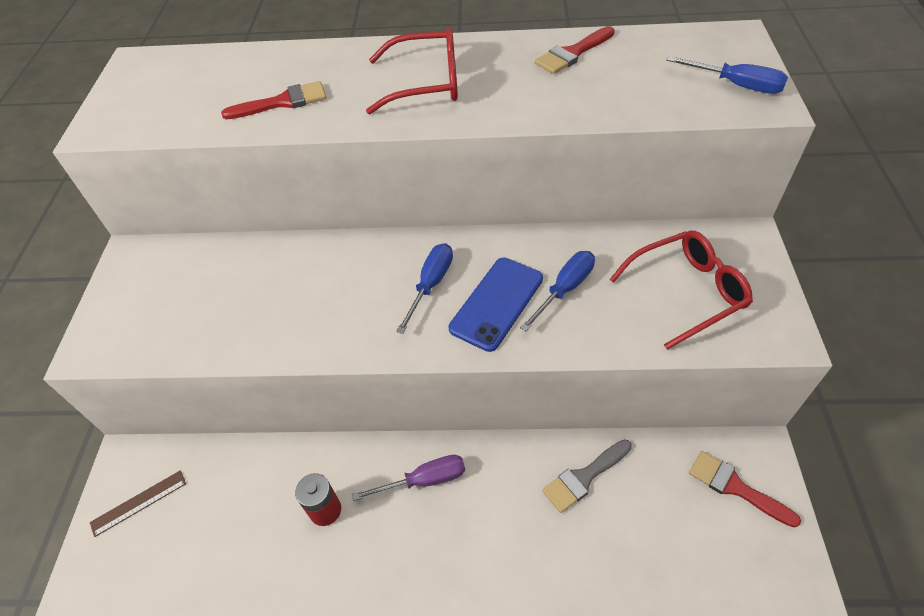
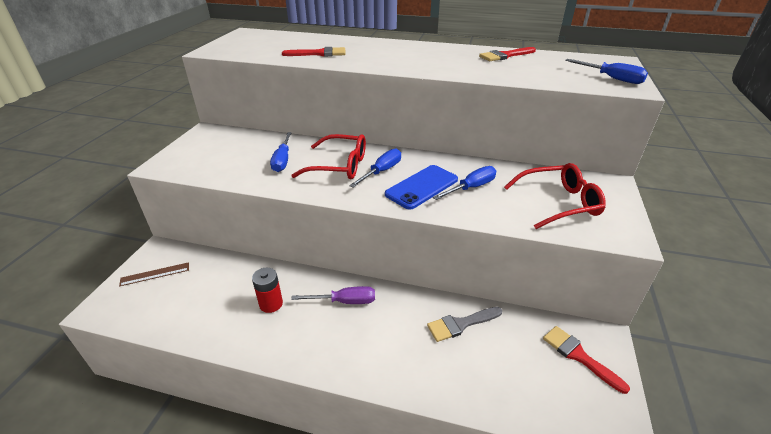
camera: 10 degrees right, 15 degrees down
red glasses [366,28,458,114] -> red glasses moved to [291,134,366,179]
none -> blue screwdriver [270,132,292,172]

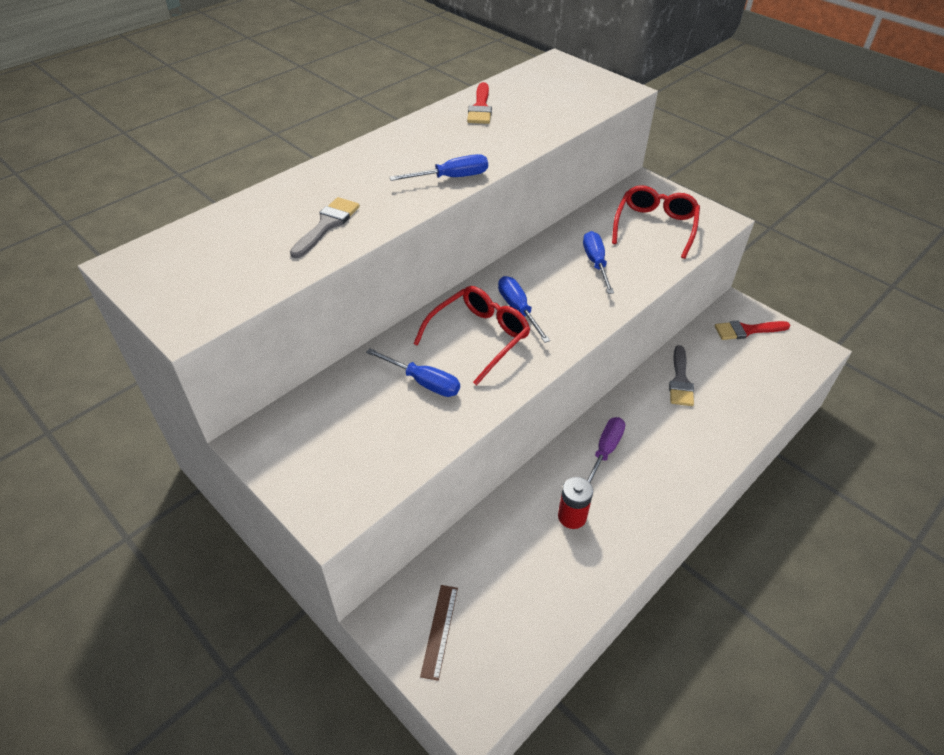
camera: 60 degrees left, 10 degrees up
red brush [282,47,345,57] -> grey brush [290,197,360,258]
blue phone [385,165,458,210] -> none
blue screwdriver [565,59,648,84] -> blue screwdriver moved to [389,154,488,181]

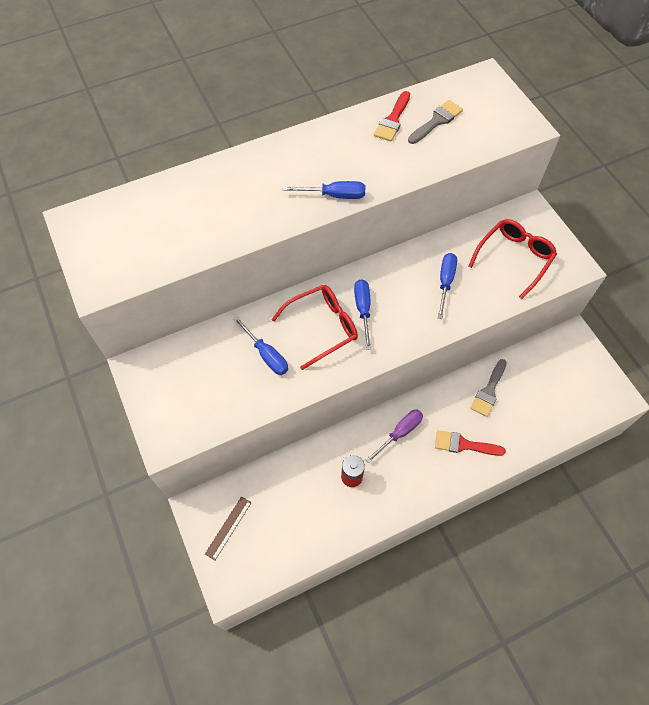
camera: 20 degrees right, 15 degrees up
grey brush [290,197,360,258] -> grey brush moved to [408,100,463,144]
red brush [715,320,790,340] -> red brush moved to [435,430,506,456]

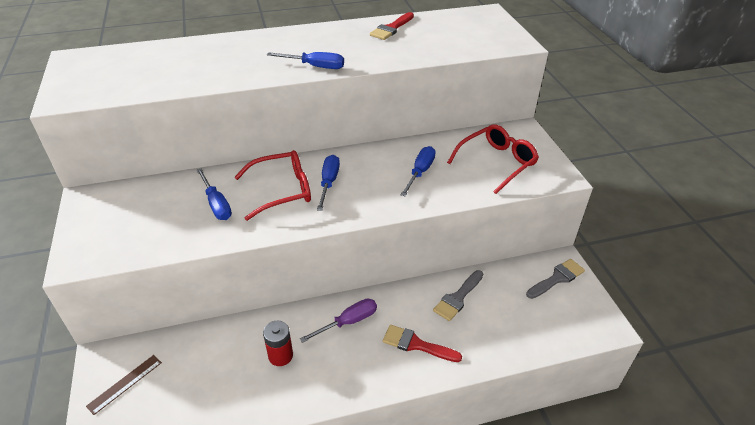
camera: 10 degrees right, 20 degrees down
grey brush [408,100,463,144] -> grey brush moved to [526,259,585,299]

